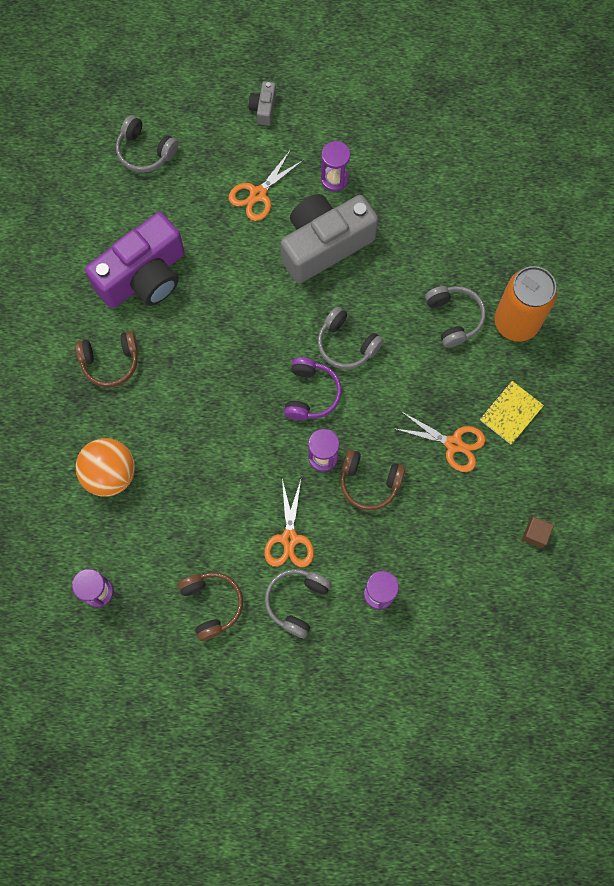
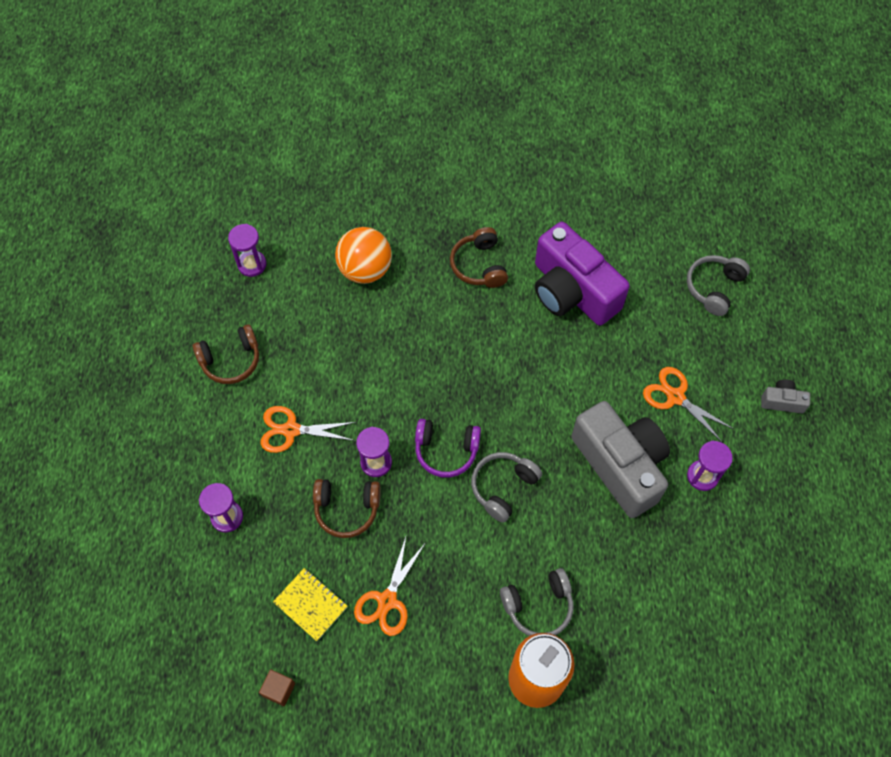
camera: 90 degrees right, 10 degrees down
grey headphones [265,569,331,638] -> none
brown headphones [340,449,406,511] -> brown headphones turned 105 degrees counterclockwise [313,479,381,538]
yellow notebook [480,381,544,444] -> yellow notebook moved to [273,568,347,641]

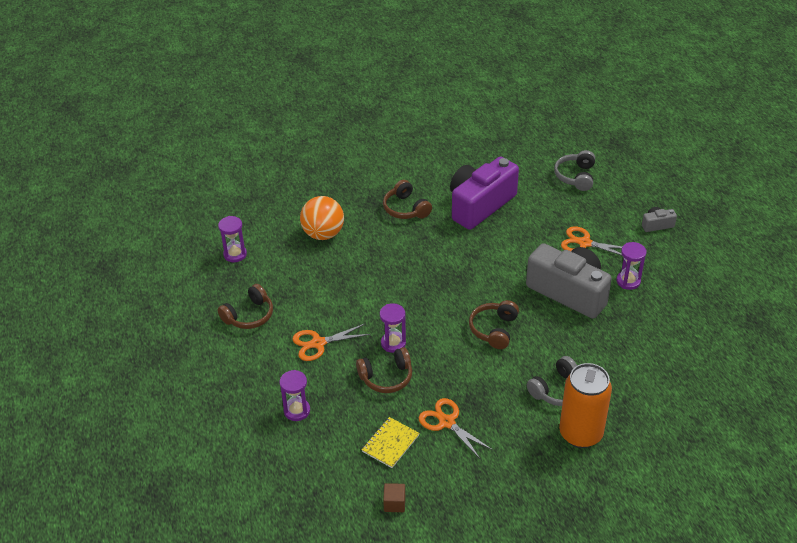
camera: 20 degrees left, 20 degrees down
yellow notebook [273,568,347,641] -> yellow notebook turned 75 degrees counterclockwise [362,417,420,468]
orange scissors [354,537,425,636] -> orange scissors turned 135 degrees clockwise [419,398,493,460]
purple headphones [415,419,481,478] -> none
grey headphones [471,452,542,523] -> brown headphones [469,300,519,349]
purple camera [535,222,630,326] -> purple camera turned 105 degrees clockwise [450,157,519,230]

